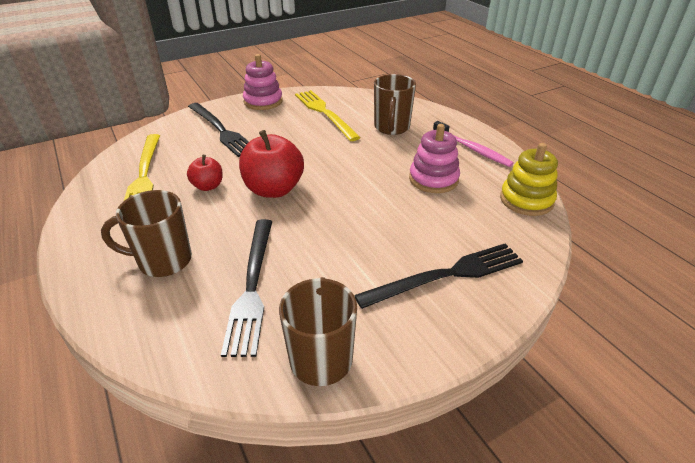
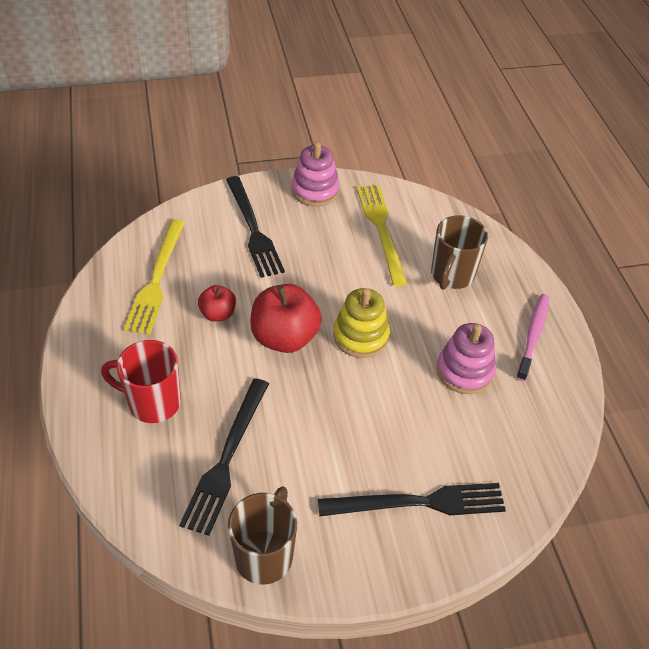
camera: 15 degrees right, 10 degrees up
brown mug [101,190,192,277] -> red mug [101,340,181,423]
pink toothbrush [433,121,514,167] -> pink toothbrush turned 135 degrees counterclockwise [516,294,549,381]
yellow stacking toy [500,143,558,216] -> yellow stacking toy moved to [333,288,390,358]

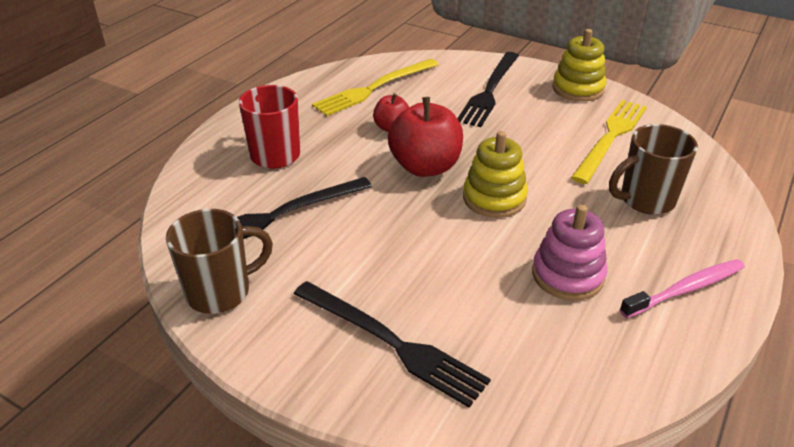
camera: 45 degrees right, 10 degrees down
pink stacking toy [291,142,340,206] -> yellow stacking toy [552,29,606,102]

